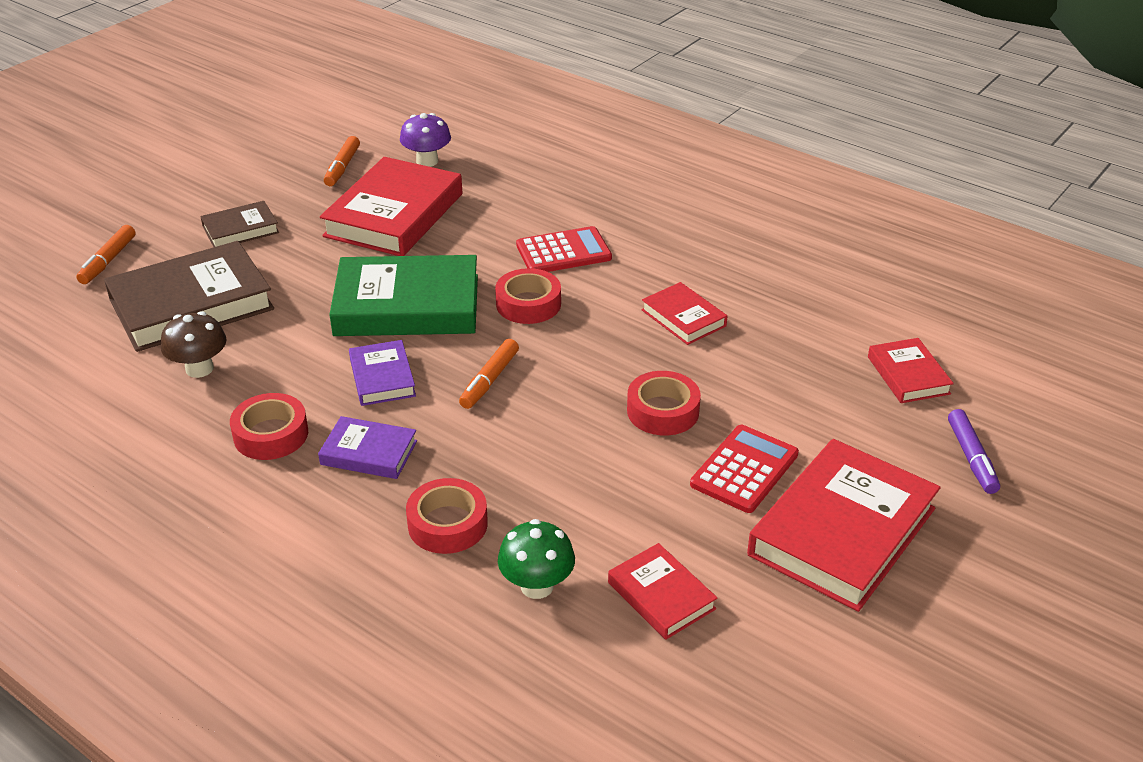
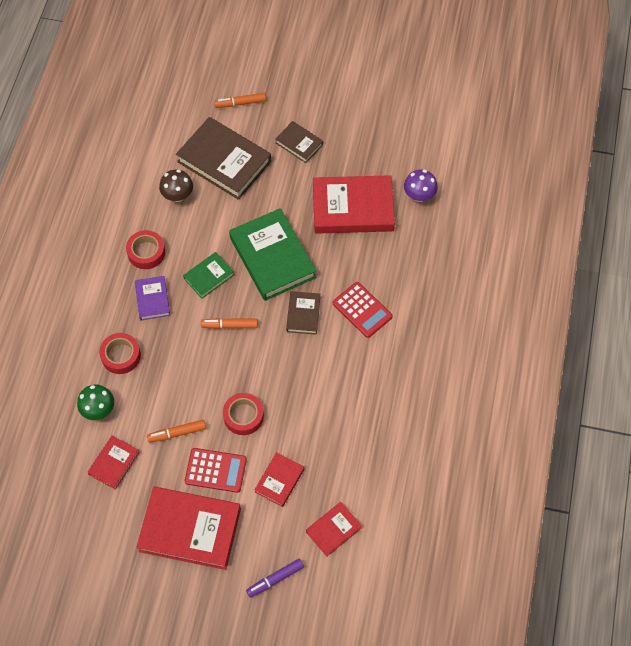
camera: 65 degrees right, 25 degrees up
orange marker [324,136,360,186] -> orange marker moved to [147,420,206,443]
purple book [349,340,416,406] -> green book [183,252,234,299]
red tape [495,268,561,324] -> brown book [286,291,320,335]
red book [641,282,728,345] -> red book moved to [254,452,304,507]

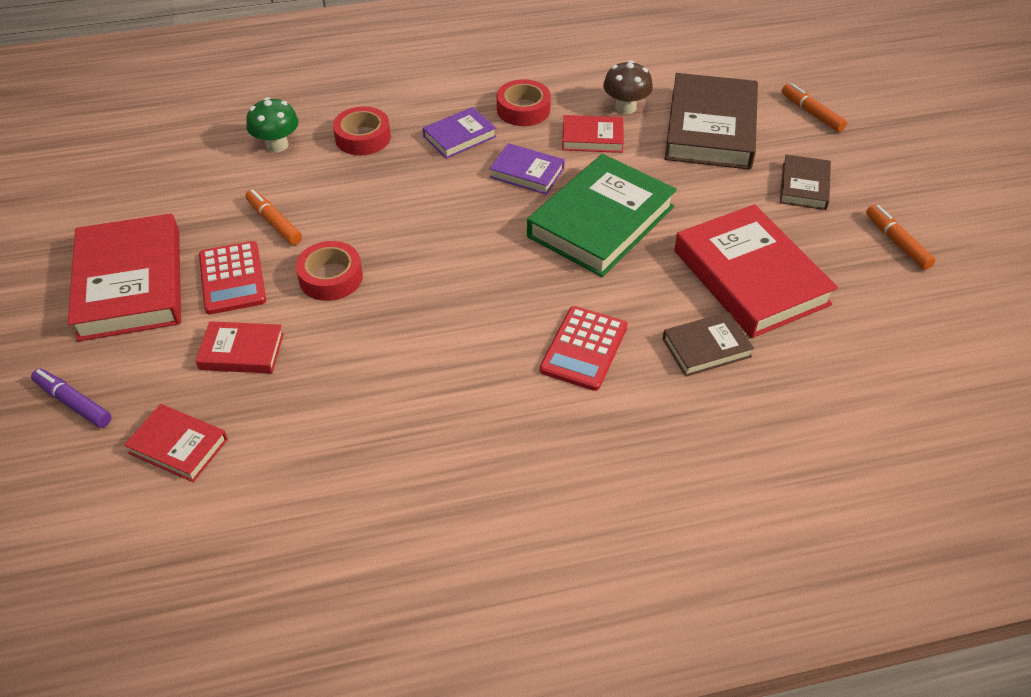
camera: 65 degrees right, 15 degrees down
red book [88,436,140,490] -> red book moved to [562,115,624,153]
green book [183,252,234,299] -> purple book [489,143,565,195]
orange marker [201,318,258,329] -> orange marker moved to [866,205,935,270]
brown book [286,291,320,335] -> brown book moved to [663,312,754,377]
purple mushroom [404,170,438,202] -> none

